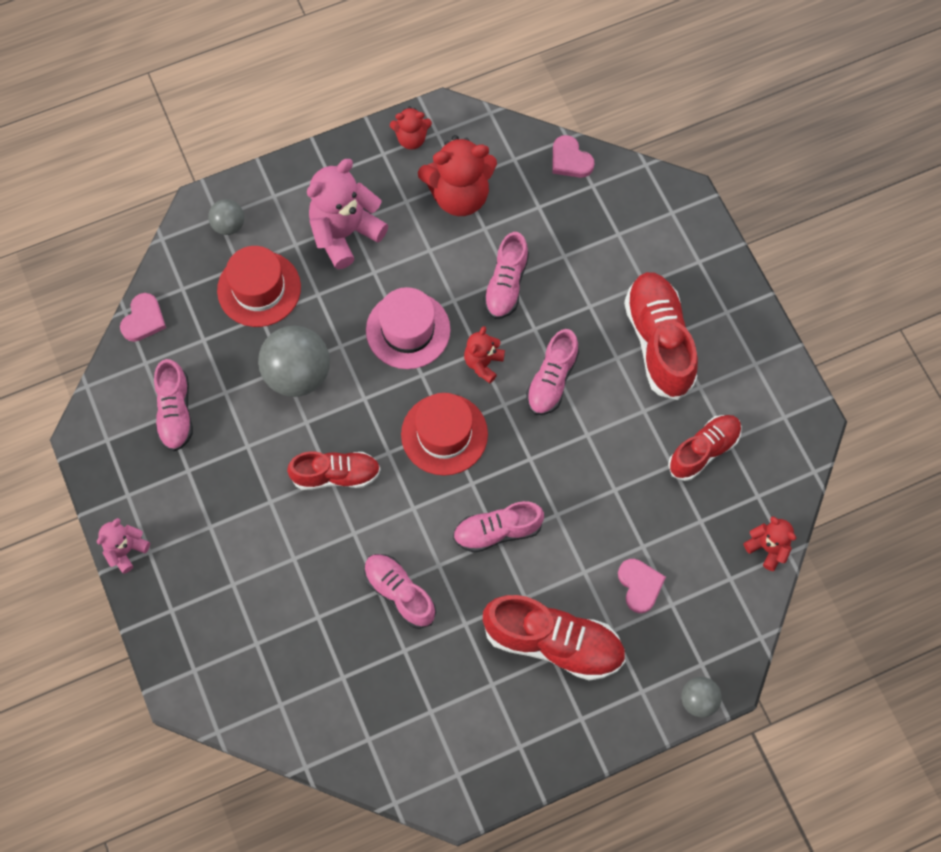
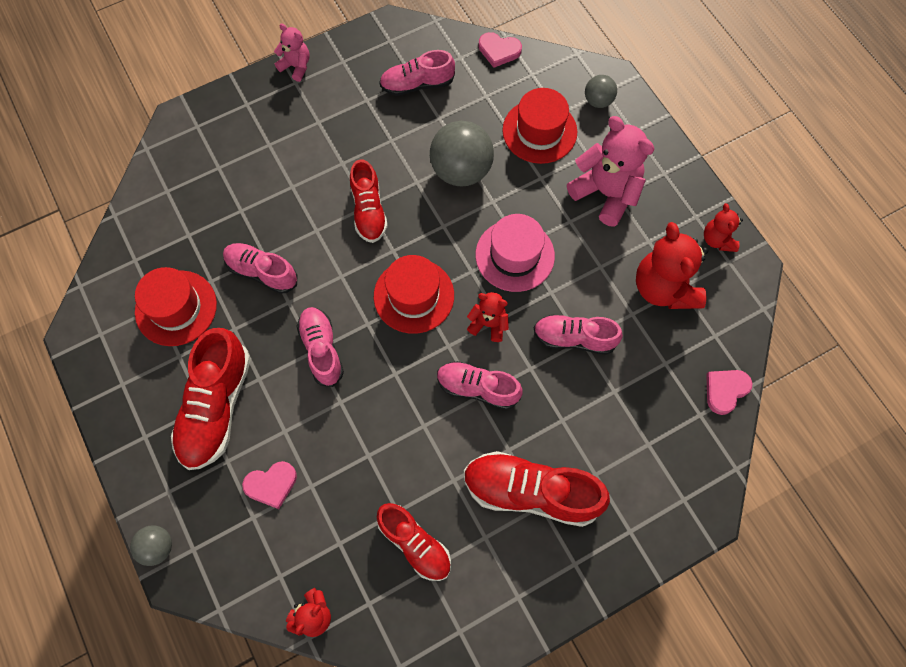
camera: 85 degrees right, 0 degrees up
pink shoe [364,554,436,629] -> pink shoe turned 105 degrees counterclockwise [223,243,297,294]
red shoe [624,272,698,400] -> red shoe turned 150 degrees counterclockwise [464,451,610,527]
none -> red hat [135,267,217,346]

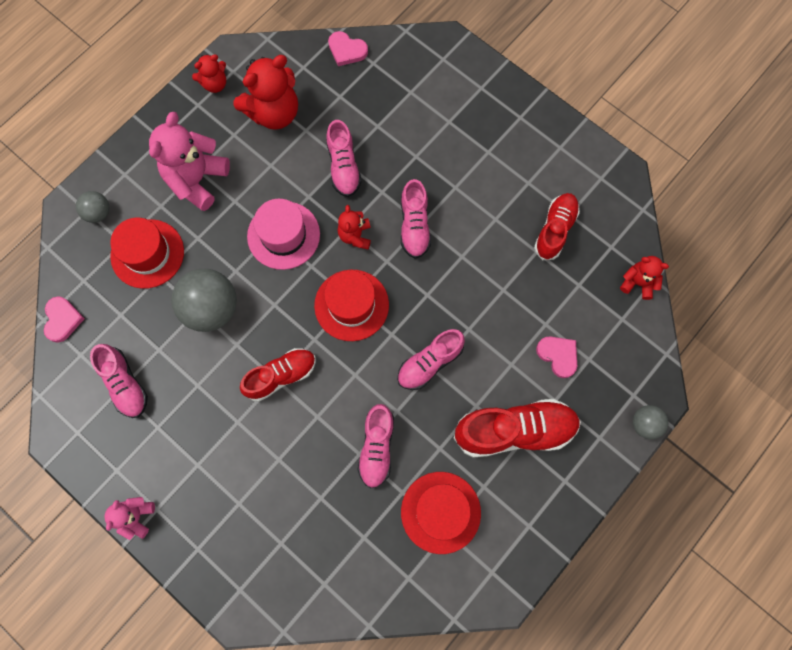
camera: 110 degrees left, 5 degrees up
red shoe [464,451,610,527] -> none

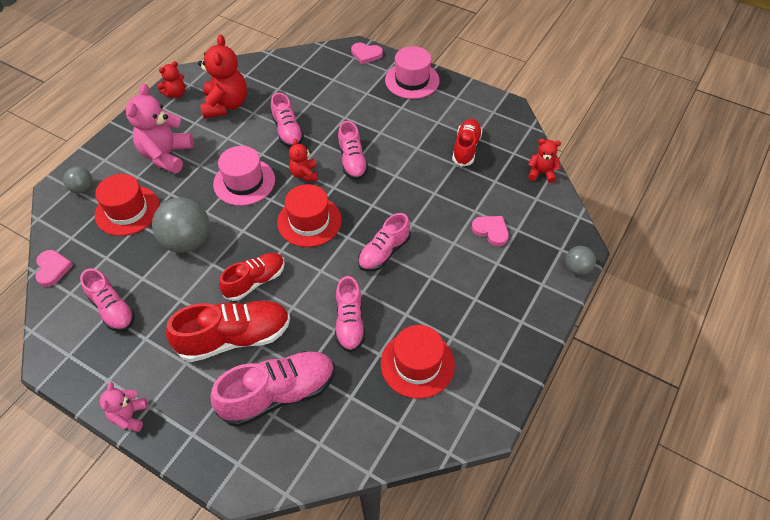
camera: 10 degrees left, 20 degrees down
red teddy bear [234,55,298,130] -> red teddy bear turned 45 degrees counterclockwise [198,35,247,119]
pink heart [328,31,368,66] -> pink heart moved to [351,43,383,64]
red shoe [453,399,581,458] -> red shoe moved to [166,301,290,362]
none -> pink shoe [210,351,335,427]
none -> pink hat [385,46,439,99]

